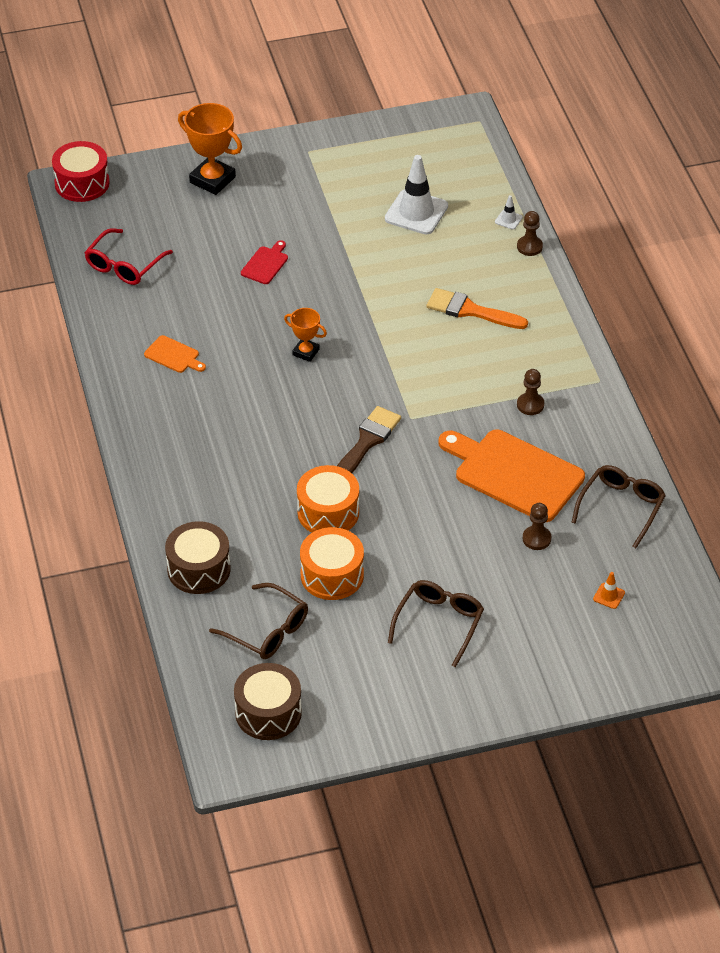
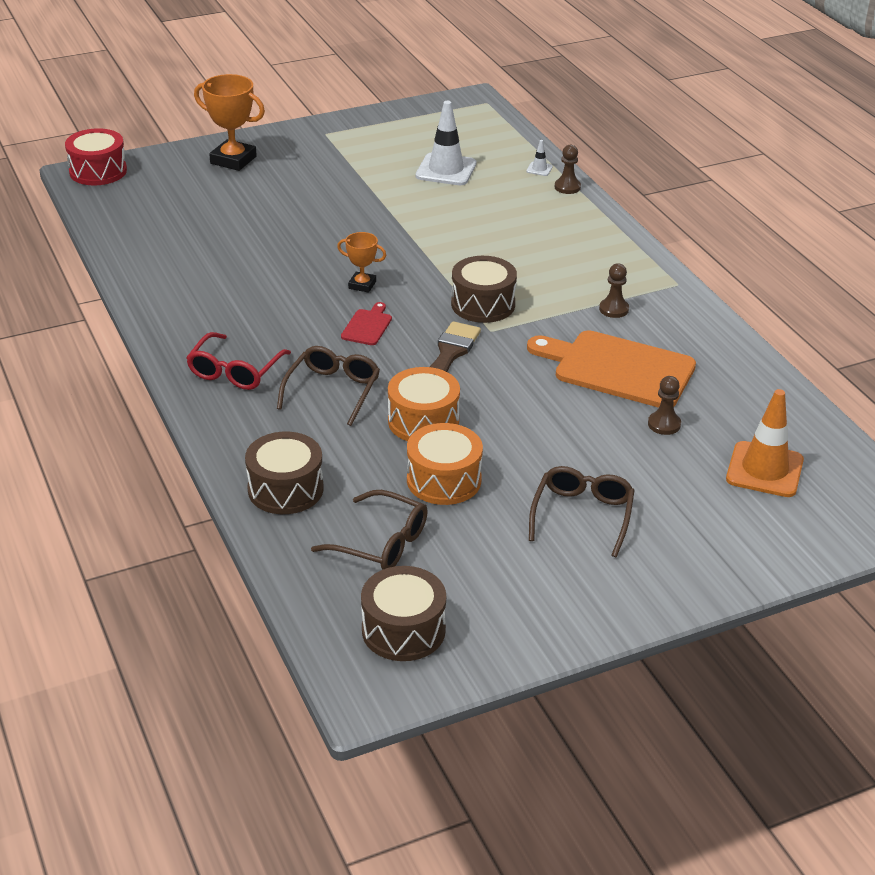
camera: 10 degrees left, 10 degrees down
red glasses [84,228,173,285] -> red glasses moved to [186,332,291,390]
orange cutting board [144,335,206,373] -> none
red cutting board [241,240,288,284] -> red cutting board moved to [341,302,392,345]
orange brush [426,288,528,329] -> none
brown glasses [571,465,666,548] -> brown glasses moved to [277,346,380,426]
orange traffic cone [593,572,625,609] -> orange traffic cone [726,389,804,497], size x2.32
none -> brown drum [451,256,517,323]

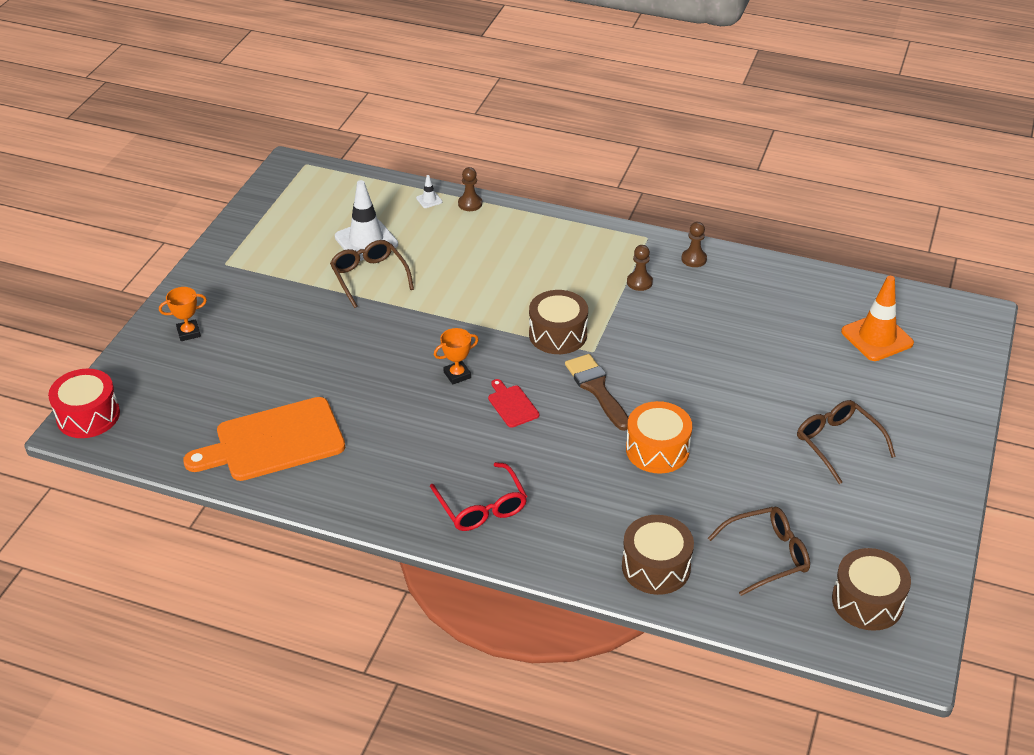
camera: 45 degrees left, 5 degrees up
orange trophy [194,74,265,171] -> orange trophy [159,287,207,341], size x0.57
brown glasses [277,346,380,426] -> brown glasses moved to [330,240,414,308]
orange drum [407,423,483,505] -> none
orange cutting board [527,330,696,408] -> orange cutting board moved to [183,397,345,481]
brown pawn [648,376,681,435] -> brown pawn moved to [681,222,707,267]

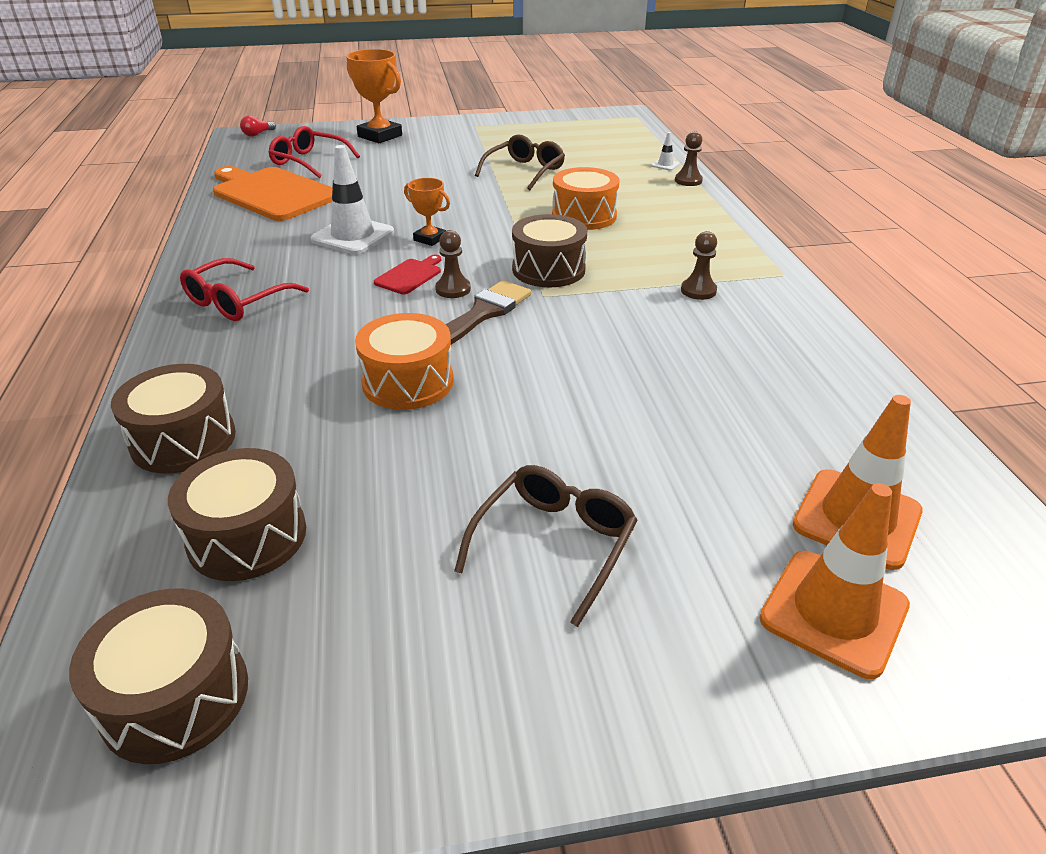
camera: 60 degrees right, 5 degrees down
red drum [48,369,120,438] -> red light bulb [240,115,276,137]
orange trophy [159,287,207,341] -> orange trophy [346,49,402,143], size x1.76
white traffic cone [335,180,398,261] -> white traffic cone moved to [311,145,394,254]
brown pawn [681,222,707,267] -> brown pawn moved to [435,230,471,298]
brown glasses [708,507,810,596] -> brown drum [168,448,306,581]
none -> red glasses [268,126,360,178]
none -> orange drum [552,167,620,230]
none -> orange traffic cone [759,483,910,679]

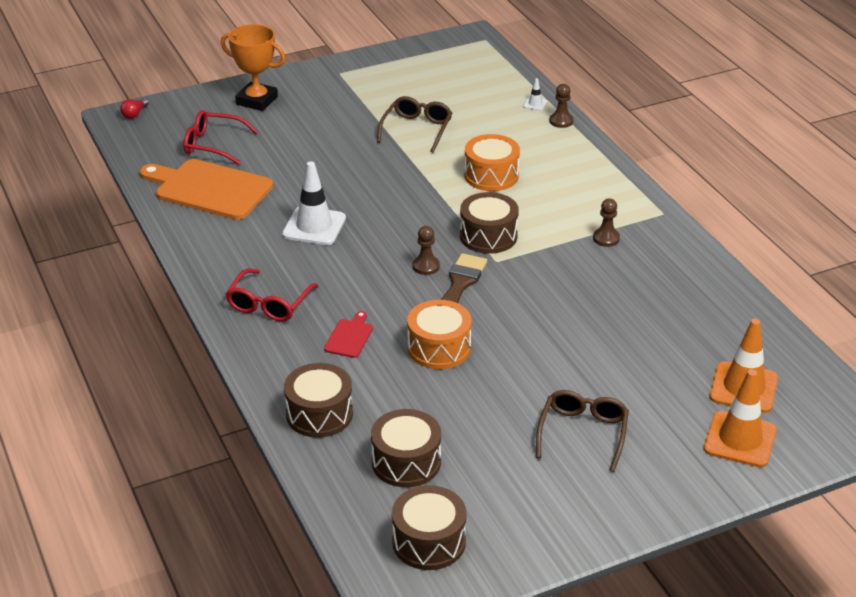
camera: 15 degrees left, 0 degrees up
red cutting board [374,255,441,294] -> red cutting board moved to [324,311,373,358]
orange trophy [404,178,450,246] -> none

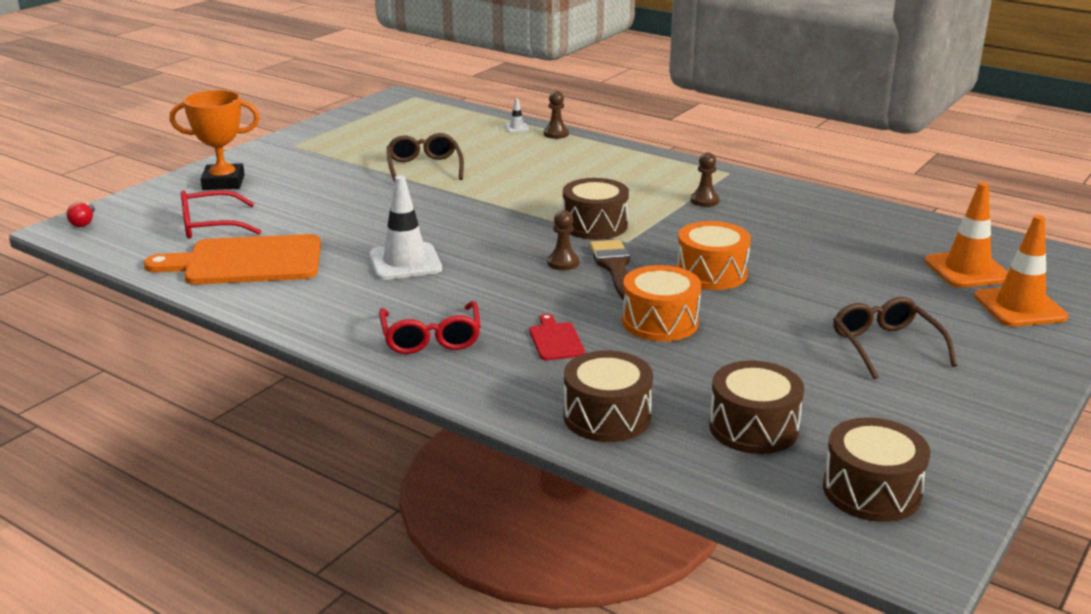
camera: 30 degrees left, 10 degrees down
orange drum [464,134,520,191] -> orange drum moved to [677,221,751,290]

